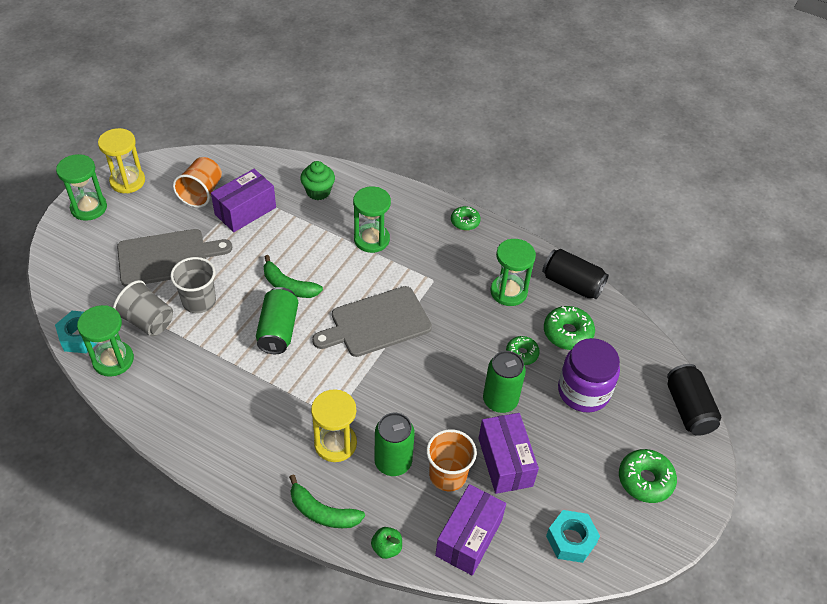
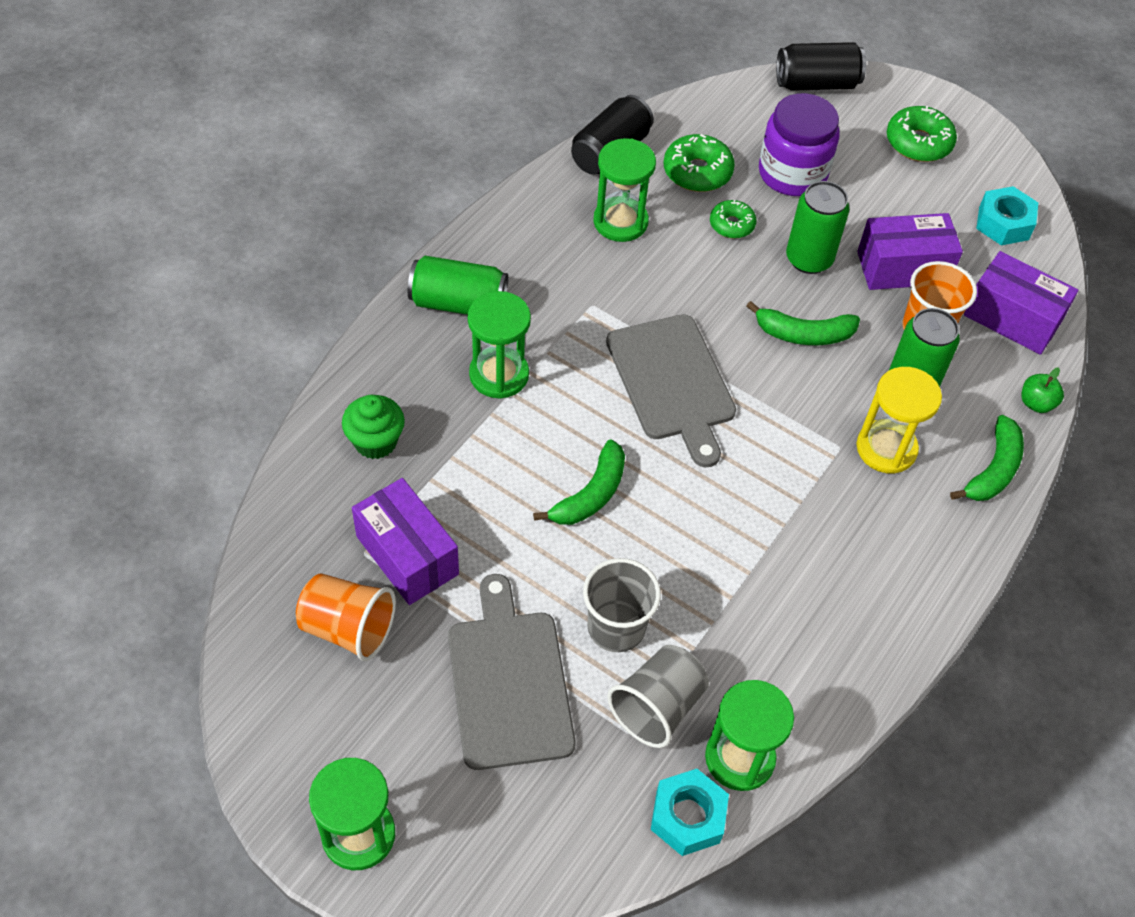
camera: 85 degrees left, 5 degrees up
yellow hourglass [98,128,145,193] -> none
green can [256,287,298,354] -> green can moved to [408,256,508,315]
green donut [451,206,481,231] -> none
none -> green banana [747,301,860,345]

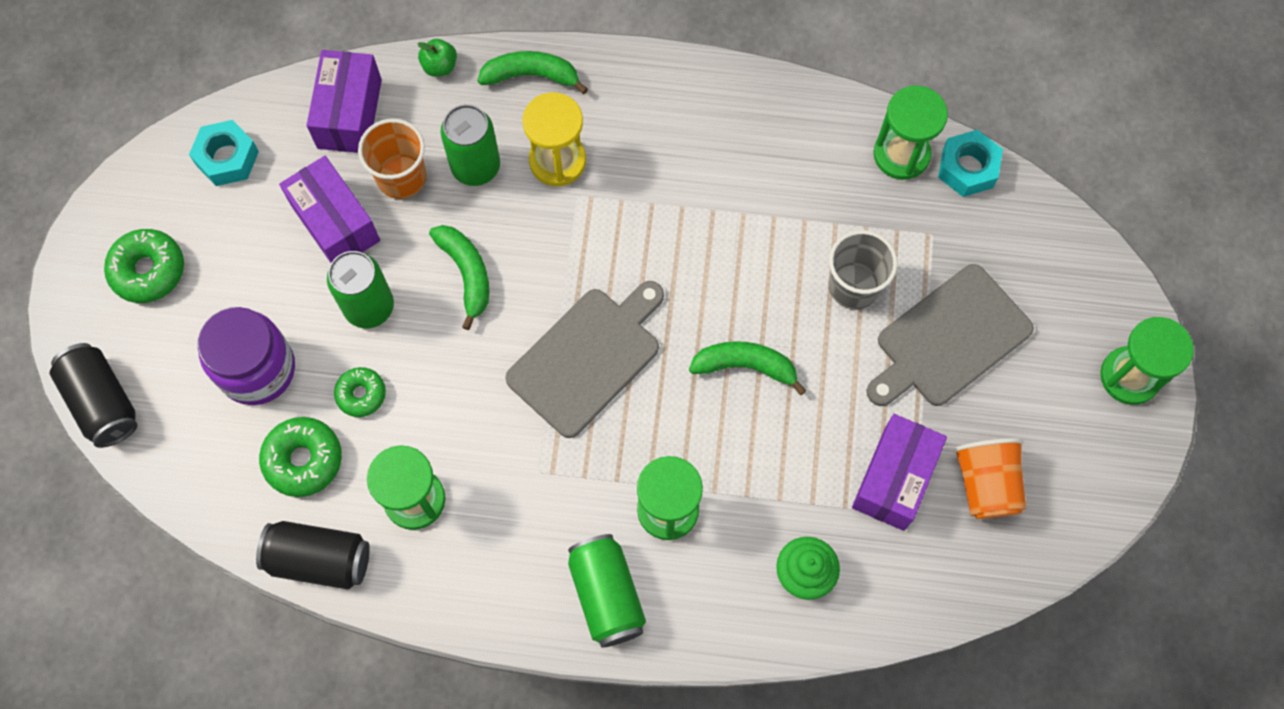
camera: 115 degrees left, 15 degrees up
grey cup [607,645,709,748] -> none

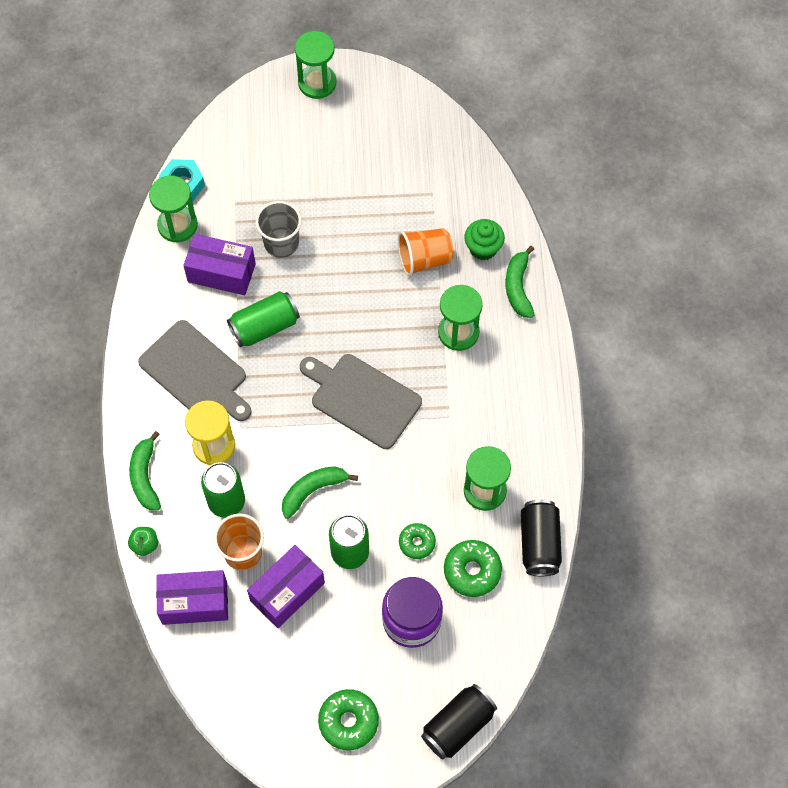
camera: 100 degrees left, 5 degrees down
turquoise nut [189,120,259,186] -> none
green can [568,534,646,648] -> green can moved to [227,291,300,347]
green banana [689,341,807,395] -> green banana moved to [505,246,535,318]
purple box [852,414,947,531] -> purple box moved to [183,234,256,295]
grey cutting board [866,264,1034,406] -> grey cutting board moved to [138,320,252,421]
orange cup [953,438,1026,519] -> orange cup moved to [398,228,454,276]

